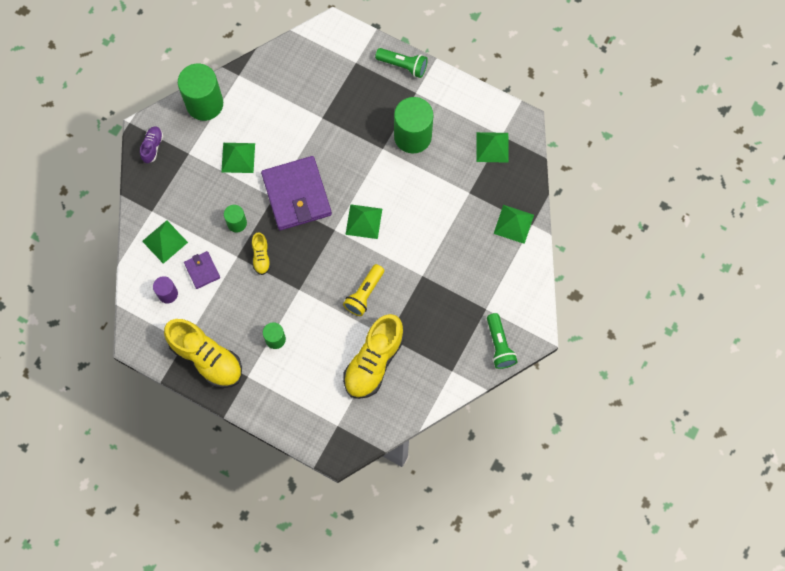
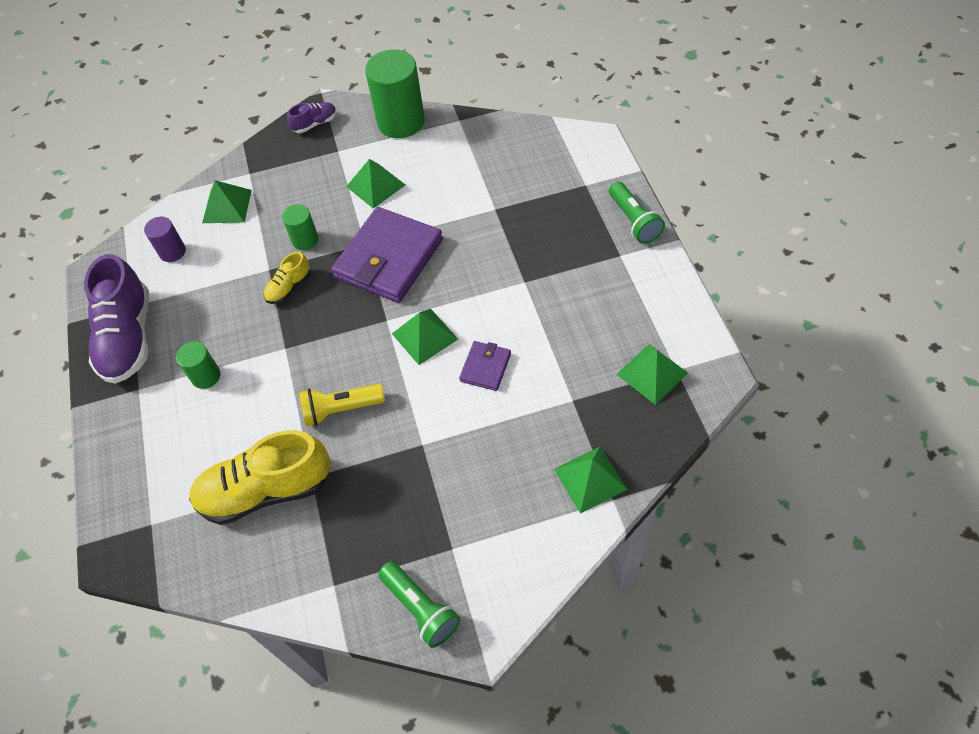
camera: 50 degrees right, 15 degrees down
yellow shoe [164,319,242,388] -> purple shoe [84,254,149,384]
purple wallet [184,251,220,289] -> purple wallet moved to [459,341,511,391]
green cylinder [394,97,433,154] -> none
green flashlight [487,313,518,369] -> green flashlight turned 75 degrees counterclockwise [378,561,460,648]

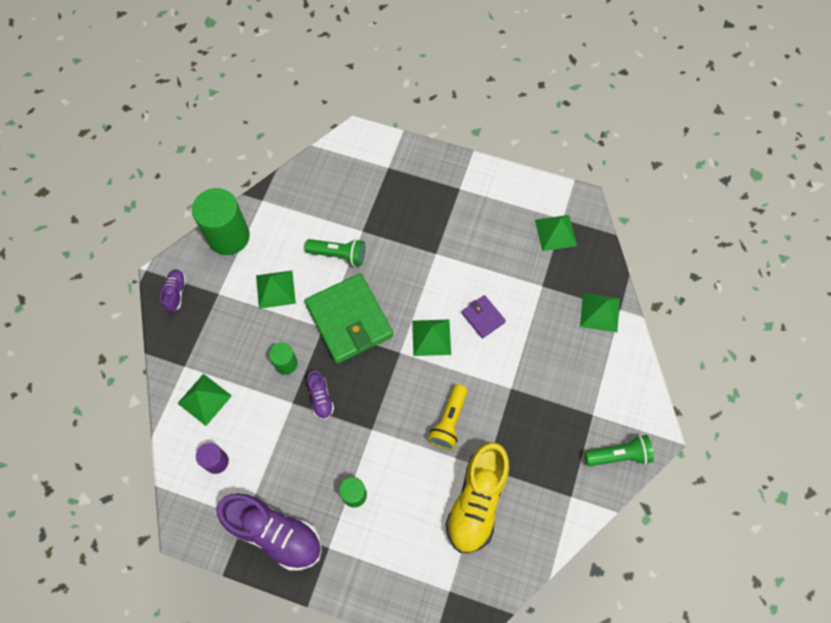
camera: 60 degrees left, 10 degrees up
yellow shoe [264,252,310,304] -> purple shoe [307,370,334,420]
purple wallet [331,207,443,303] -> green wallet [305,273,393,364]
green flashlight [609,181,665,244] -> green flashlight moved to [305,239,365,266]

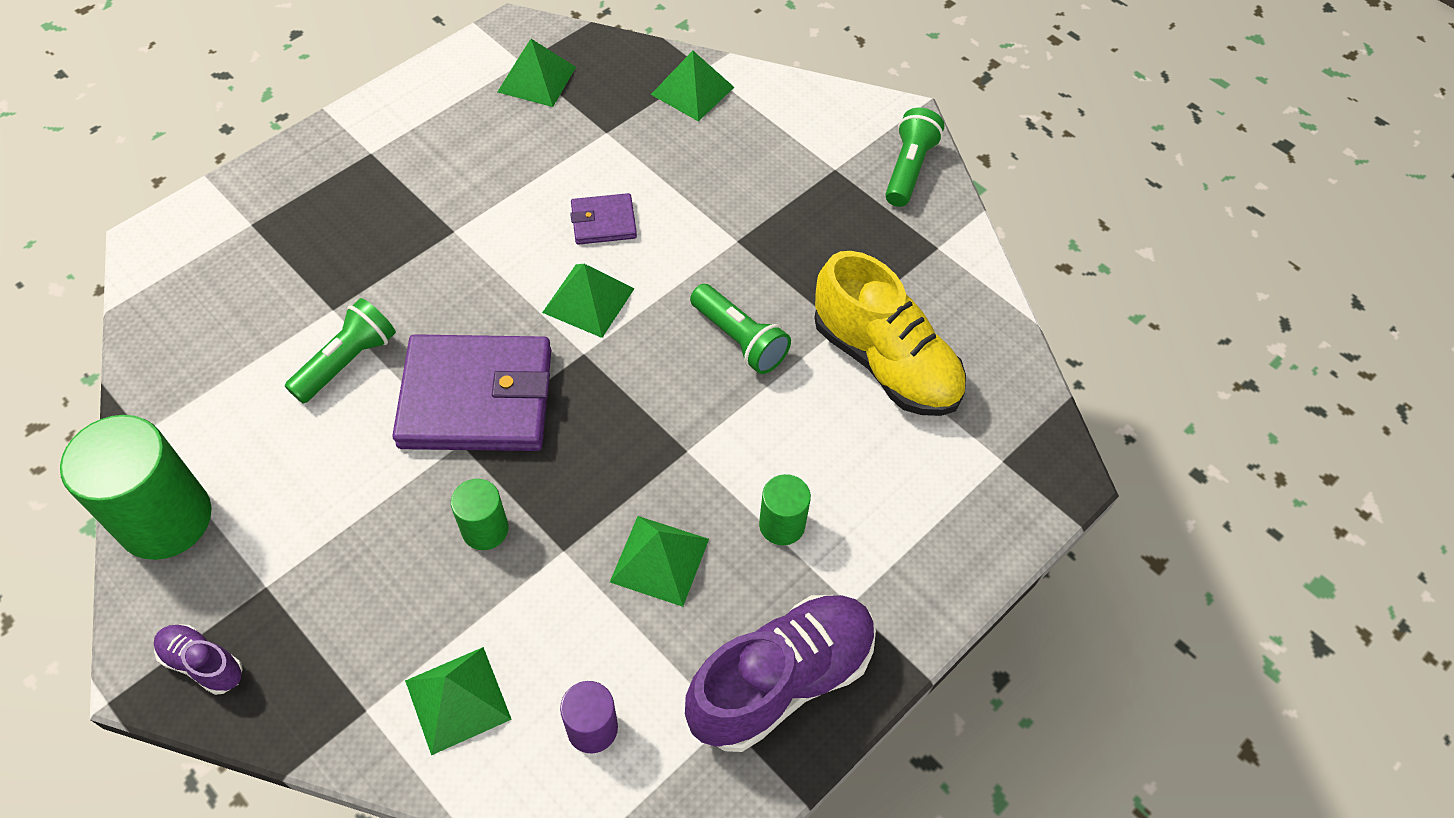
camera: 65 degrees left, 10 degrees down
green pyramid [256,270,296,309] -> green pyramid moved to [610,516,709,607]
green wallet [305,273,393,364] -> purple wallet [392,334,551,451]
purple shoe [307,370,334,420] -> none
yellow flashlight [428,384,468,449] -> green flashlight [690,284,791,374]

